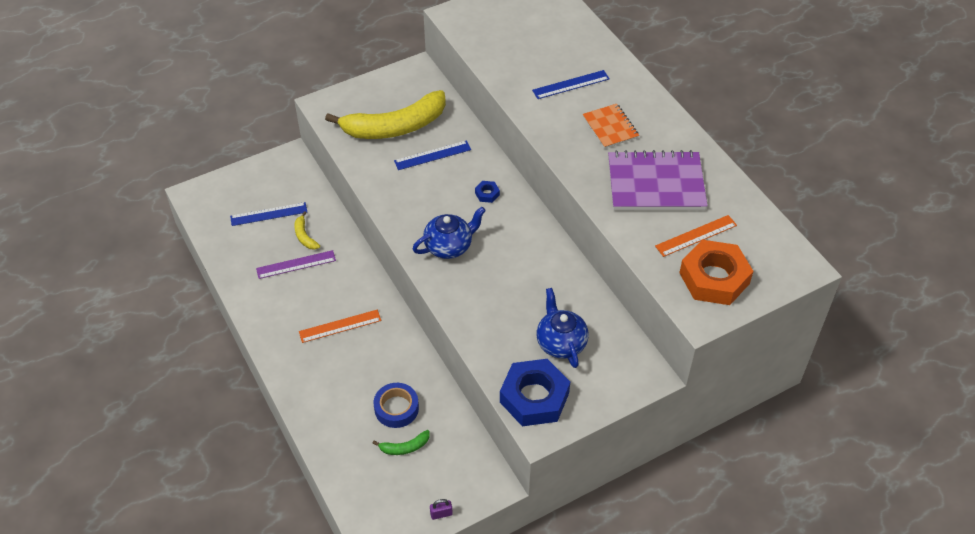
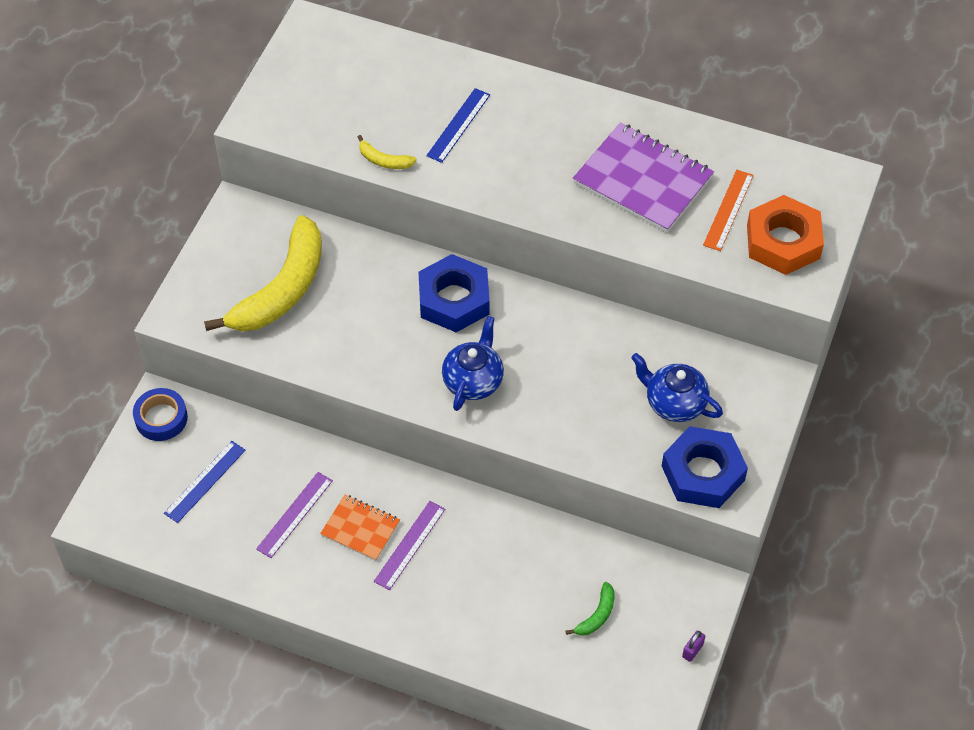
camera: 40 degrees left, 5 degrees up
yellow banana [294,211,320,250] -> yellow banana moved to [358,135,417,169]
orange ruler [299,310,381,343] -> purple ruler [374,501,445,590]
blue tape [374,383,419,428] -> blue tape moved to [133,388,188,441]
blue ruler [394,140,471,170] -> none
blue nut [475,181,500,203] -> blue nut [418,254,490,332], size x2.48
orange notebook [583,104,639,149] -> orange notebook moved to [320,495,400,561]
purple notebook [608,150,708,210] -> purple notebook turned 75 degrees clockwise [573,123,714,233]

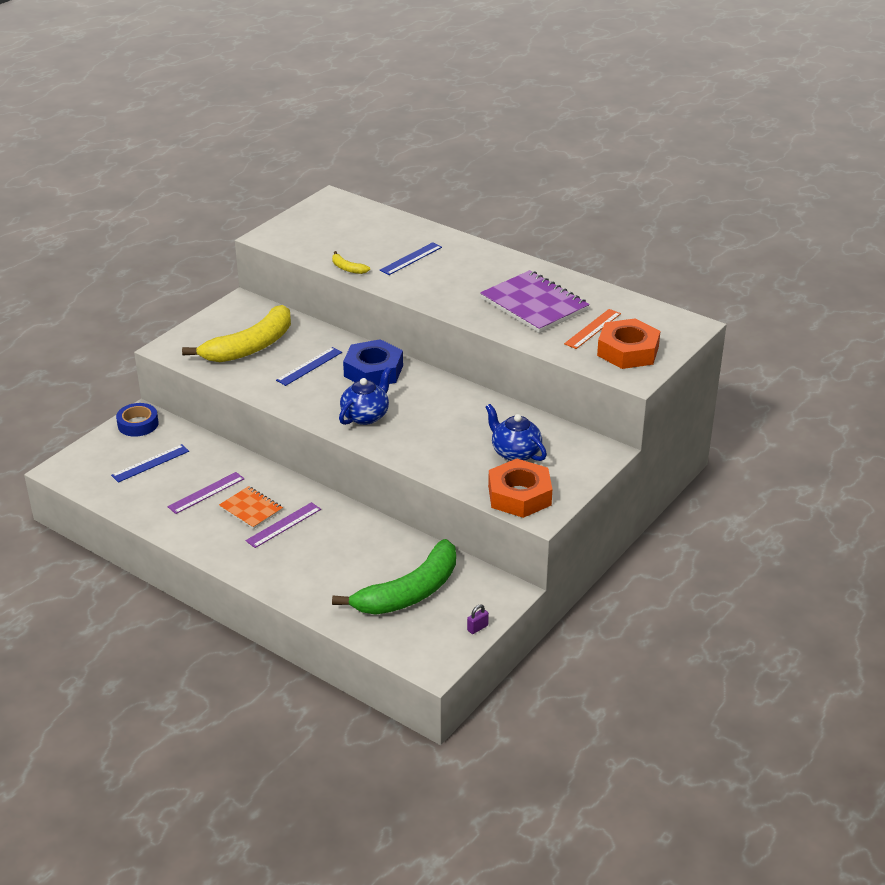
camera: 15 degrees right, 20 degrees down
green banana [566,582,615,636] -> green banana [332,539,456,615], size x2.47
blue nut [662,426,748,508] -> orange nut [488,458,552,518]
none -> blue ruler [276,347,342,386]

